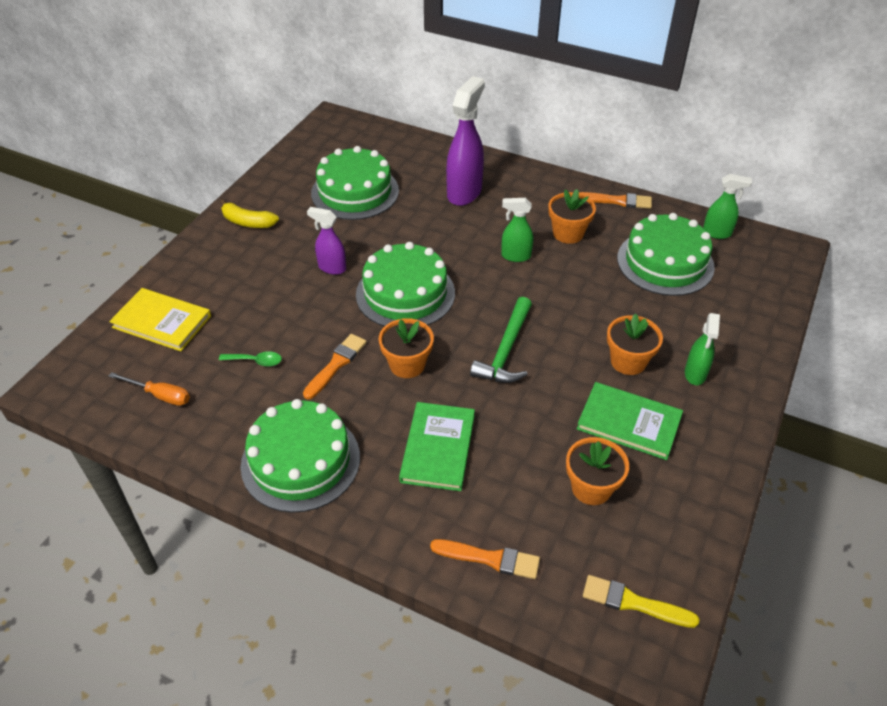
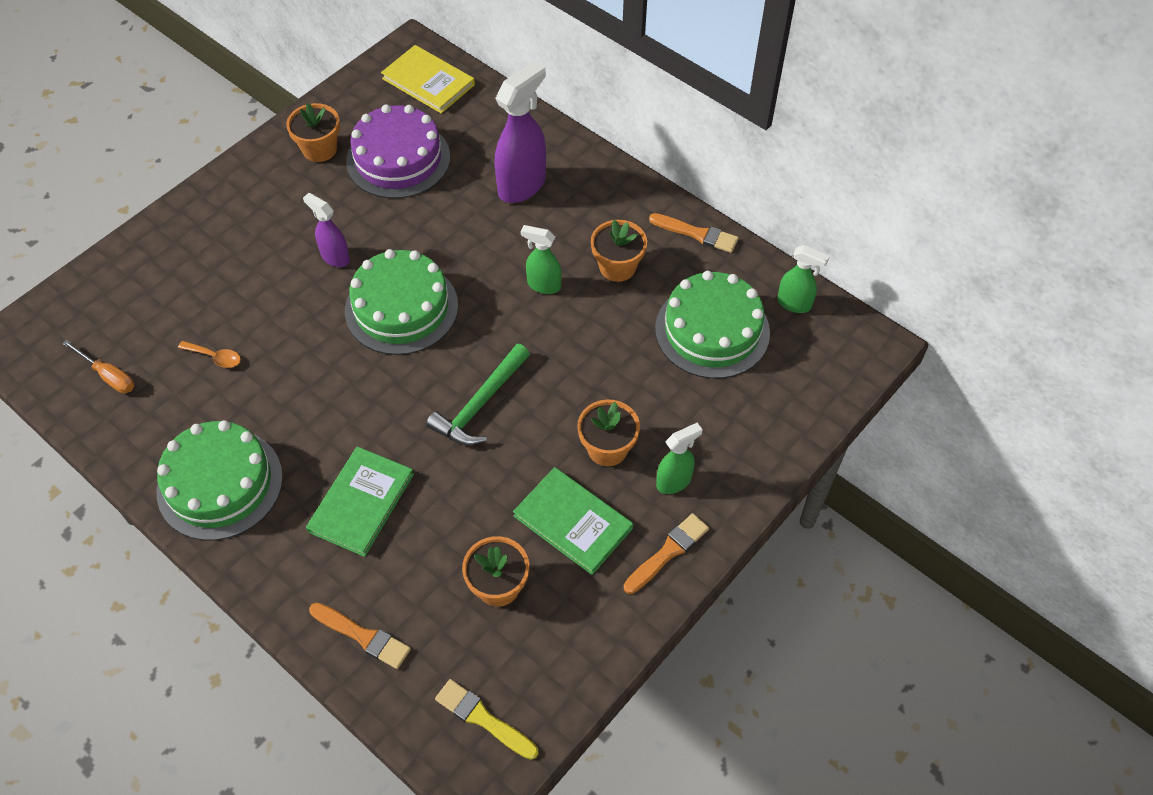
camera: 15 degrees right, 10 degrees up
yellow book [109,288,211,351] -> yellow book moved to [381,45,475,114]
green spoon [219,352,282,366] -> orange spoon [178,341,241,368]
yellow banana [220,199,279,228] -> none
orange brush [303,334,367,399] -> orange brush moved to [624,513,709,594]
green cake [311,146,399,220] -> purple cake [346,104,450,199]
orange flower pot [379,318,434,378] -> orange flower pot moved to [286,103,340,162]
green spray bottle [685,313,720,385] -> green spray bottle turned 150 degrees counterclockwise [656,423,703,494]

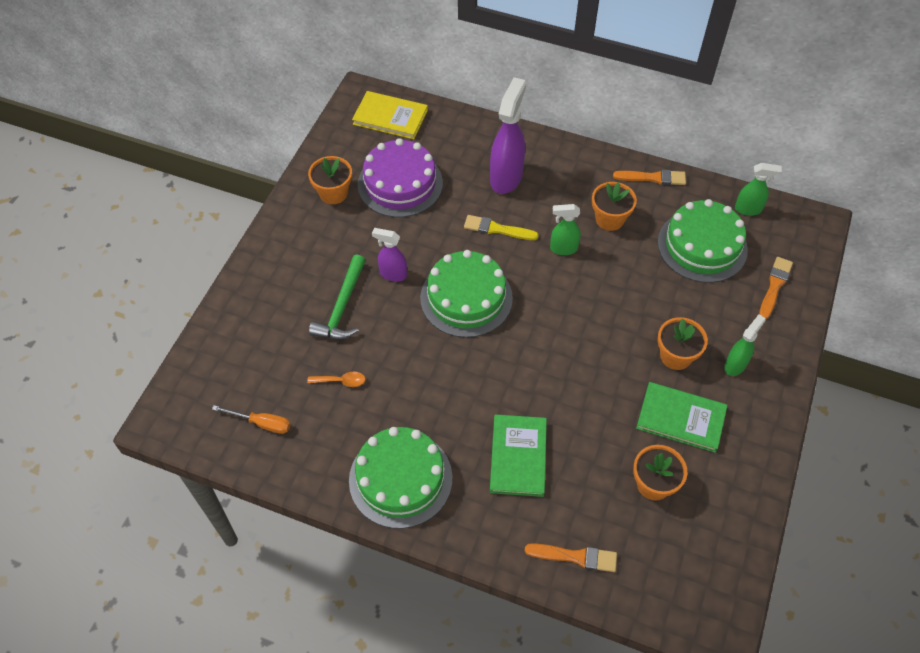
camera: 20 degrees left, 0 degrees up
green hammer [426,344,530,445] -> green hammer moved to [309,254,366,339]
yellow brush [435,679,538,760] -> yellow brush moved to [464,215,539,240]
orange brush [624,513,709,594] -> orange brush moved to [759,257,793,319]

